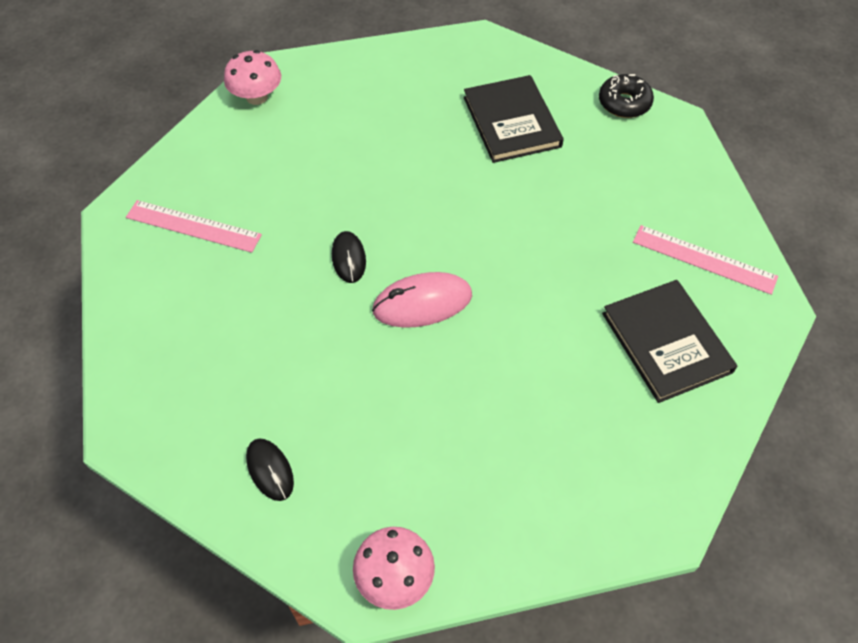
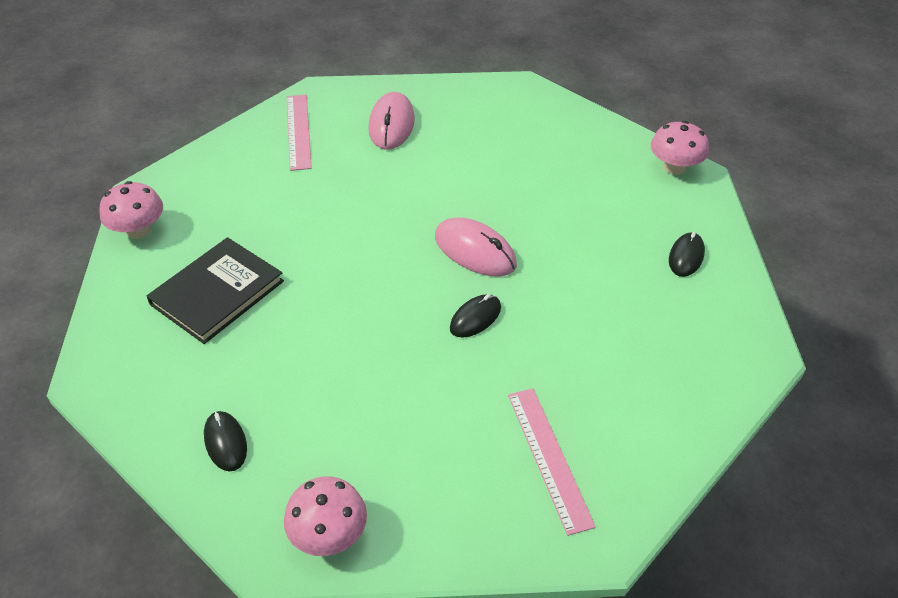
camera: 125 degrees left, 10 degrees down
black donut [599,74,654,118] -> pink mushroom [99,181,163,239]
black book [602,280,737,403] -> pink mouse [368,92,415,150]
none -> black mouse [204,411,247,472]

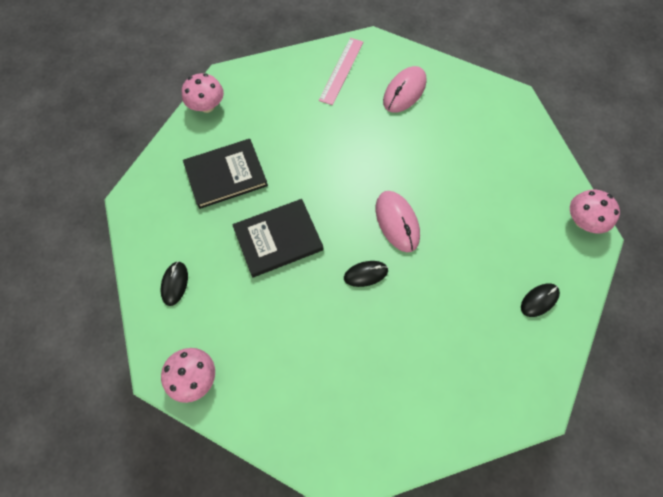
camera: 30 degrees right, 20 degrees up
pink ruler [508,388,596,536] -> none
none -> black book [232,199,323,277]

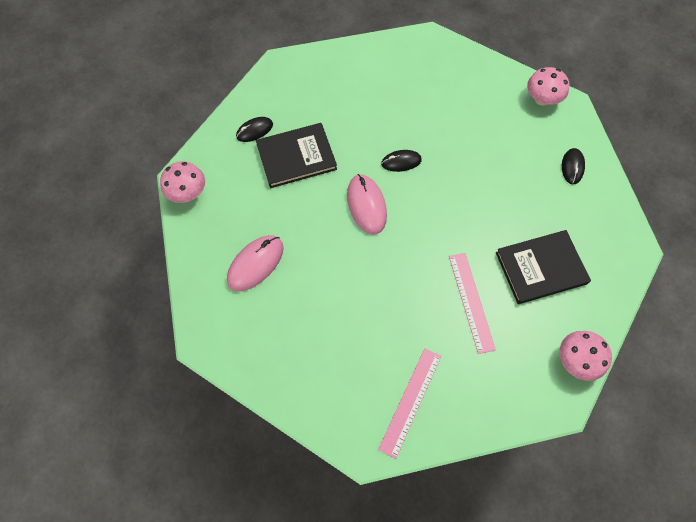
camera: 175 degrees left, 0 degrees up
black book [232,199,323,277] -> black book moved to [256,123,337,188]
pink mouse [383,66,427,113] -> pink mouse moved to [227,235,284,291]
none -> pink ruler [449,253,496,354]

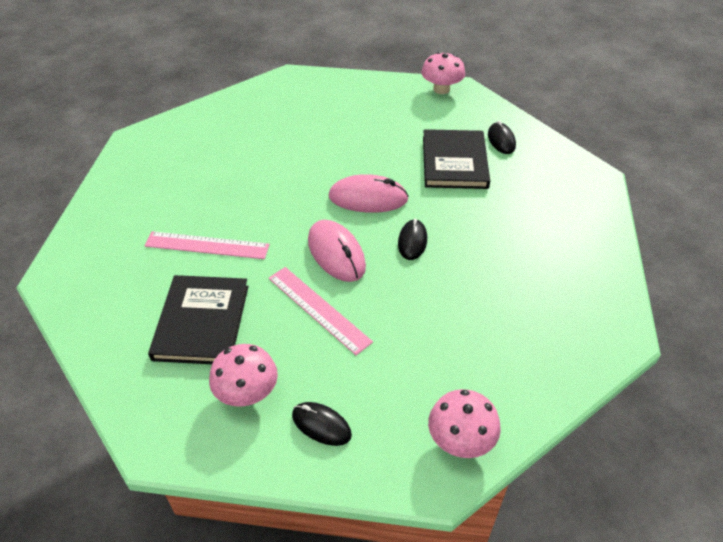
camera: 110 degrees right, 20 degrees down
pink mouse [227,235,284,291] -> pink mouse moved to [308,220,366,282]
pink ruler [378,348,441,459] -> pink ruler moved to [269,267,373,355]
pink mushroom [559,331,612,381] -> pink mushroom moved to [209,344,278,407]

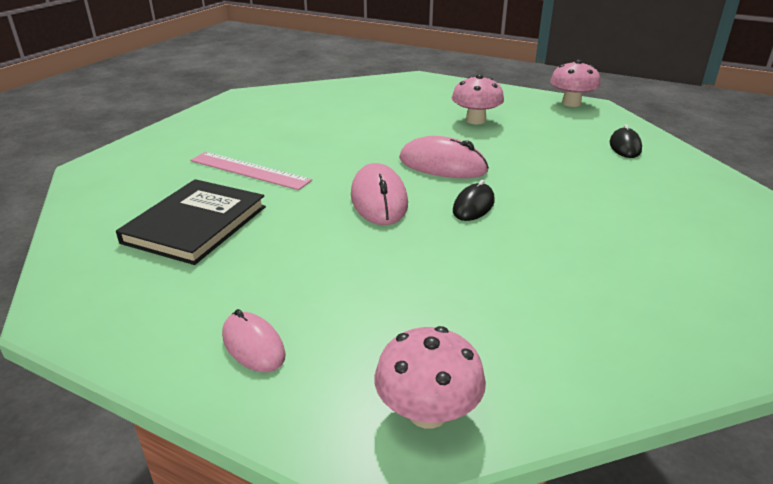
camera: 20 degrees right, 15 degrees down
pink mushroom [209,344,278,407] -> pink mushroom moved to [452,74,504,124]
pink ruler [269,267,373,355] -> none
black mouse [292,402,352,446] -> pink mouse [222,309,286,372]
black book [423,129,490,189] -> none

